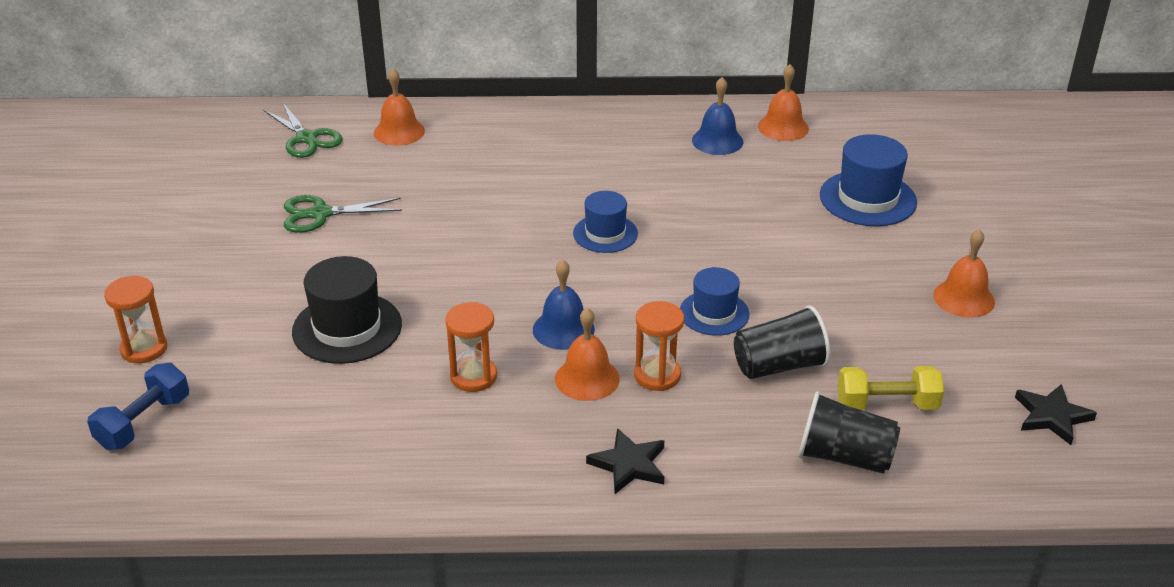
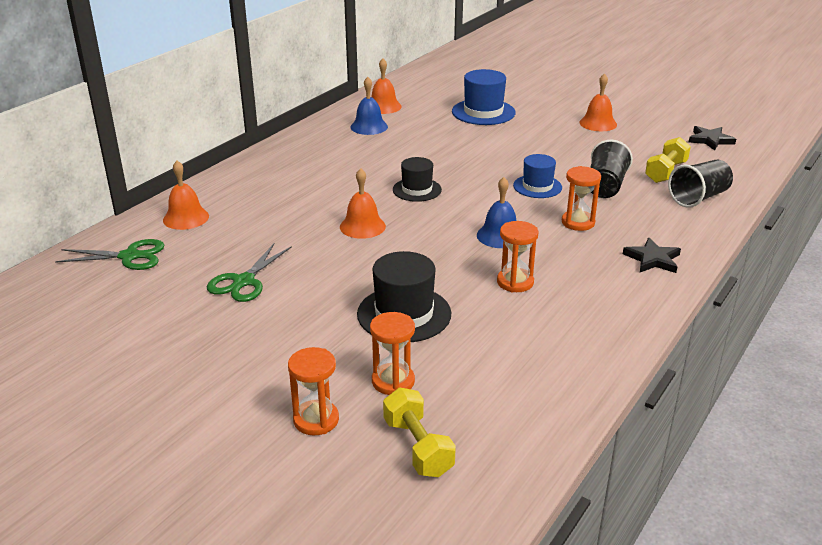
camera: 55 degrees left, 5 degrees down
blue dumbbell [87,363,189,450] -> yellow dumbbell [383,388,456,477]
orange bell [555,308,620,401] -> orange bell moved to [340,168,386,239]
blue hat [573,191,638,253] -> black hat [393,157,442,202]
none -> orange hourglass [370,312,415,395]

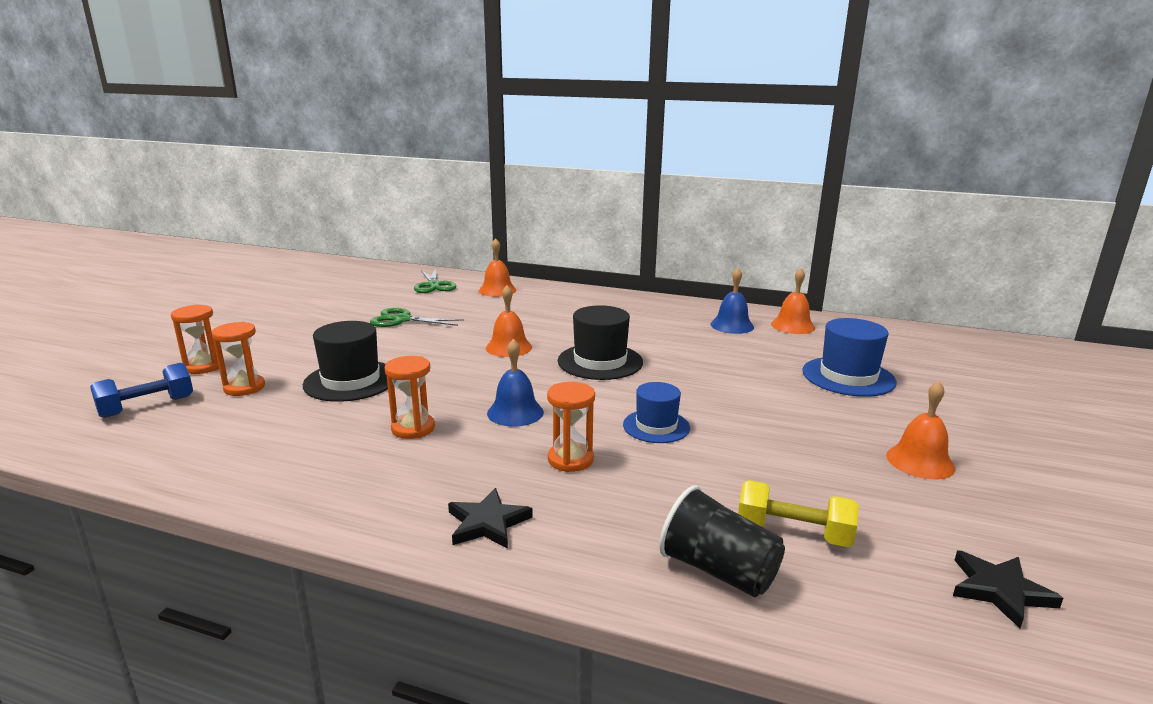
camera: 75 degrees right, 10 degrees down
yellow dumbbell [383,388,456,477] -> blue dumbbell [90,363,193,418]
black hat [393,157,442,202] -> black hat [558,305,643,380], size x1.54
black cup [590,140,633,198] -> none

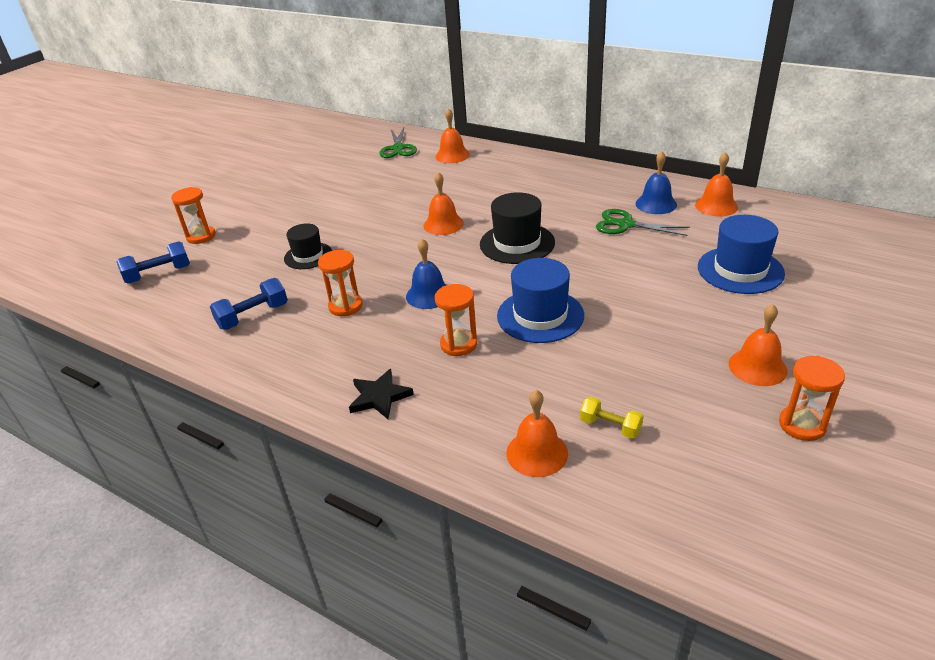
camera: 15 degrees right, 15 degrees up
orange hourglass [211,322,265,396] -> orange hourglass moved to [779,356,845,441]
black hat [303,321,388,402] -> black hat [284,223,332,269], size x0.65
green scissors [370,308,464,327] -> green scissors moved to [596,209,690,236]
blue hat [623,382,690,443] -> blue hat [497,258,584,343], size x1.54
black cup [659,485,785,597] -> orange bell [506,390,568,477]
yellow dumbbell [738,480,859,547] -> yellow dumbbell [580,397,643,438], size x0.66
black star [953,551,1063,628] -> none
none -> blue dumbbell [210,278,288,330]

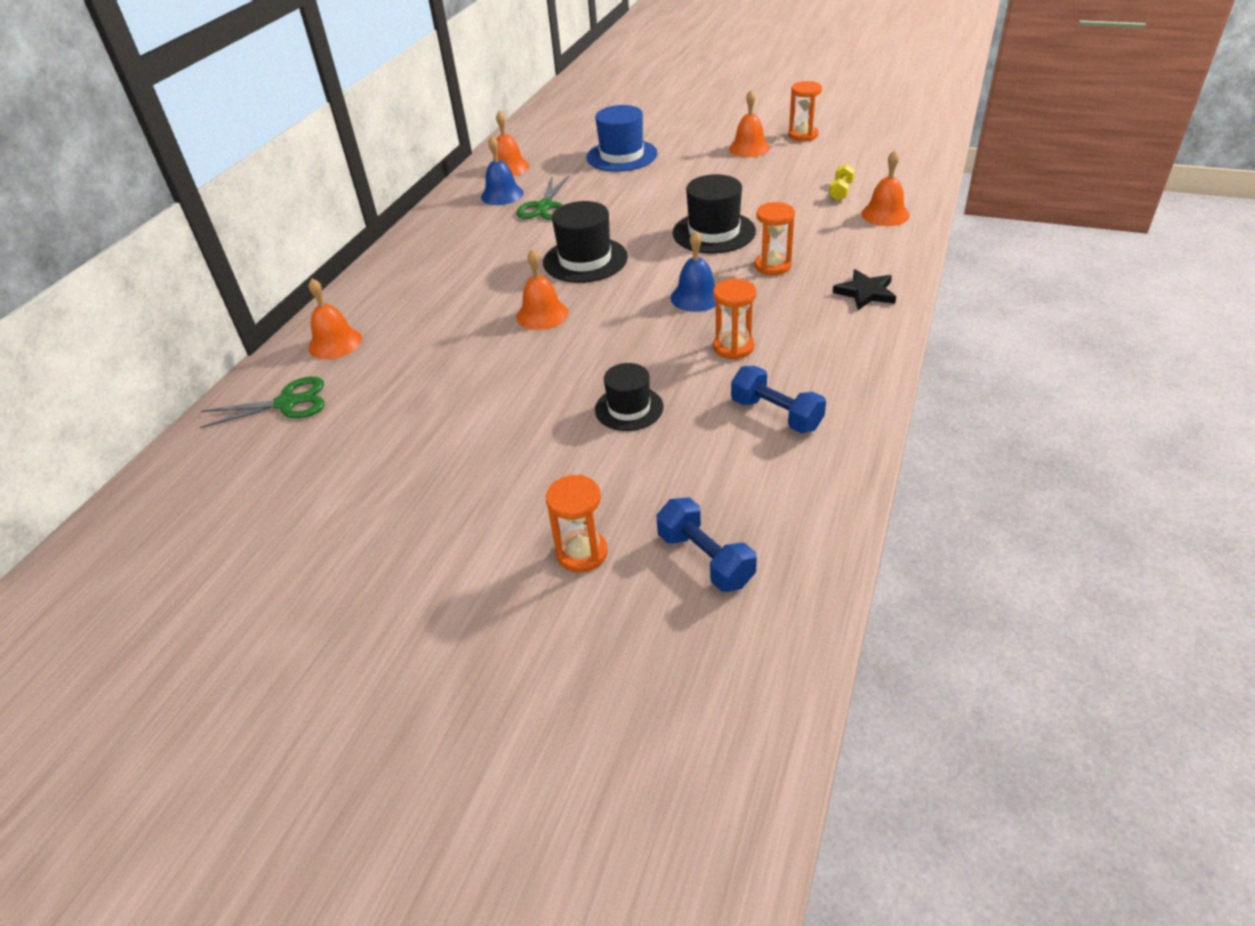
camera: 100 degrees left, 5 degrees up
blue hat [497,258,584,343] -> black hat [673,174,756,253]

